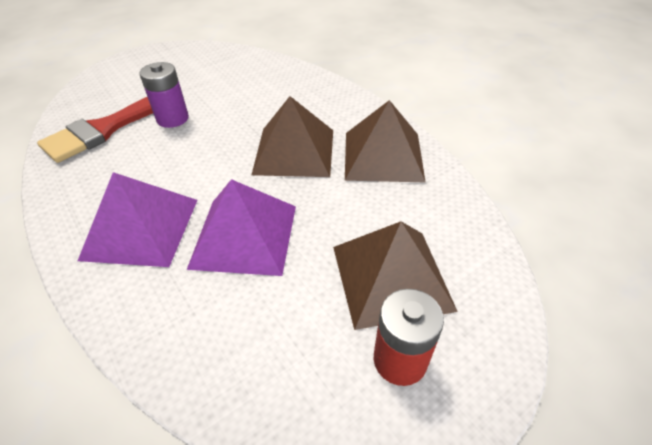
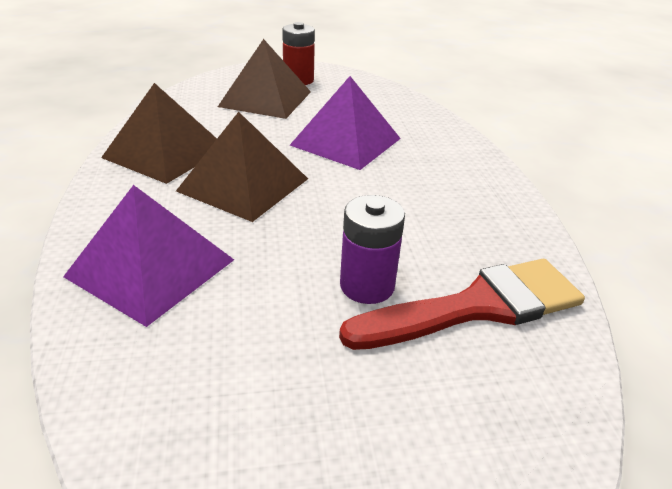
camera: 155 degrees left, 10 degrees down
purple pyramid [78,172,198,267] -> purple pyramid moved to [63,185,234,327]

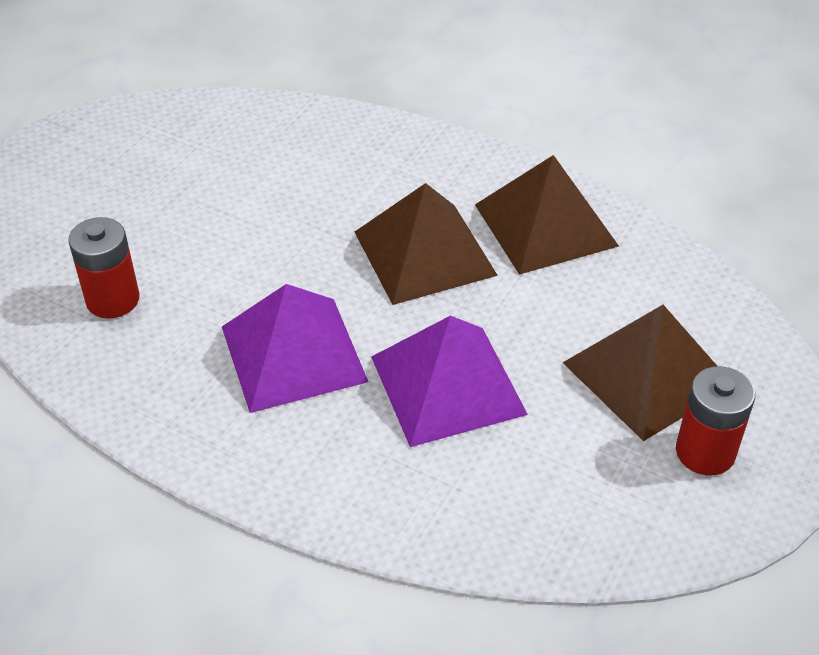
camera: 130 degrees right, 10 degrees up
purple pyramid [63,185,234,327] -> purple pyramid moved to [222,284,368,413]
red brush [339,259,585,350] -> red battery [68,217,139,319]
purple battery [340,195,405,304] -> none

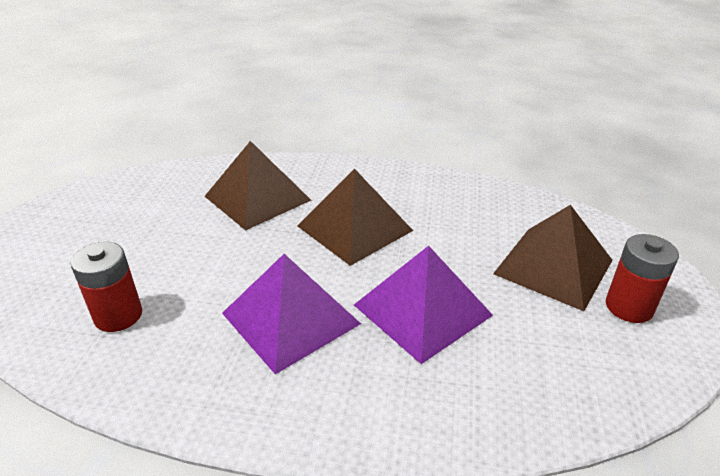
camera: 20 degrees left, 10 degrees down
brown pyramid [475,155,619,275] -> brown pyramid moved to [205,141,311,230]

